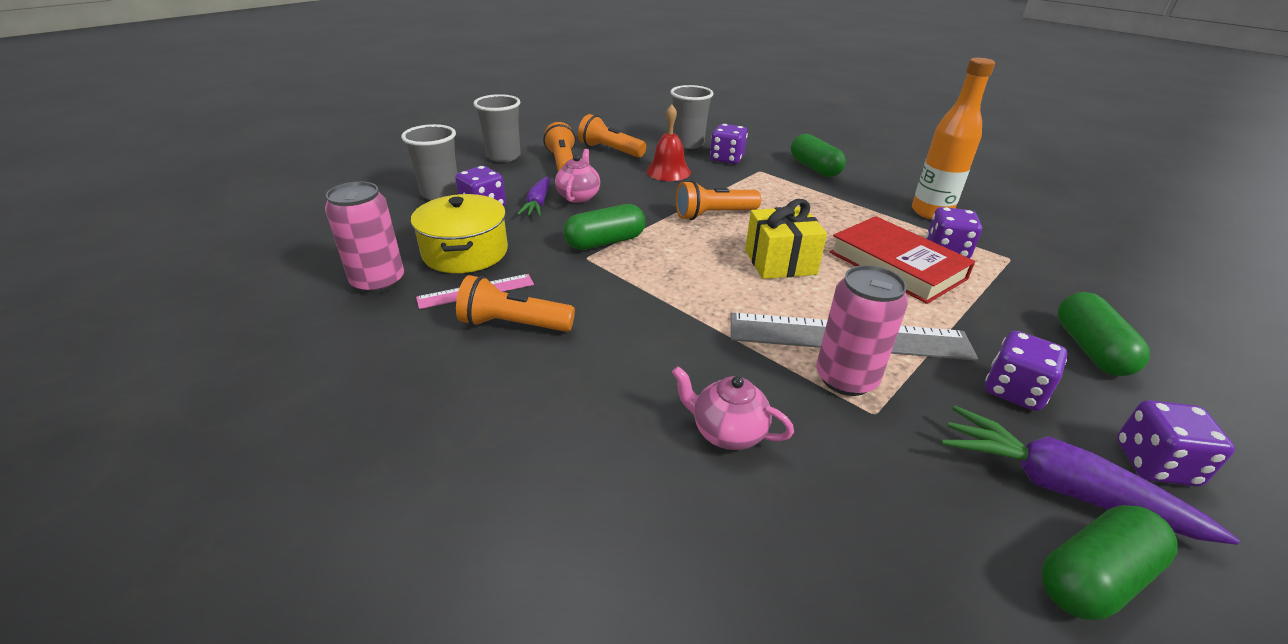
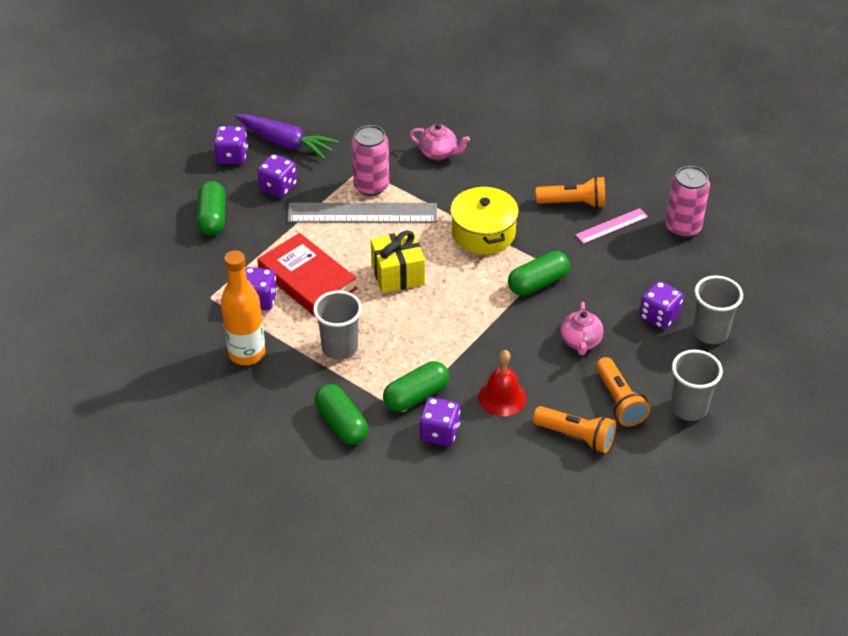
camera: 175 degrees right, 10 degrees up
yellow pot [411,194,508,273] -> yellow pot moved to [450,185,519,254]
purple carrot [517,177,550,216] -> none
grey cup [670,85,714,149] -> grey cup moved to [313,291,362,360]
orange flashlight [676,180,761,220] -> none
green capsule [1041,505,1178,620] -> green capsule moved to [383,361,449,411]

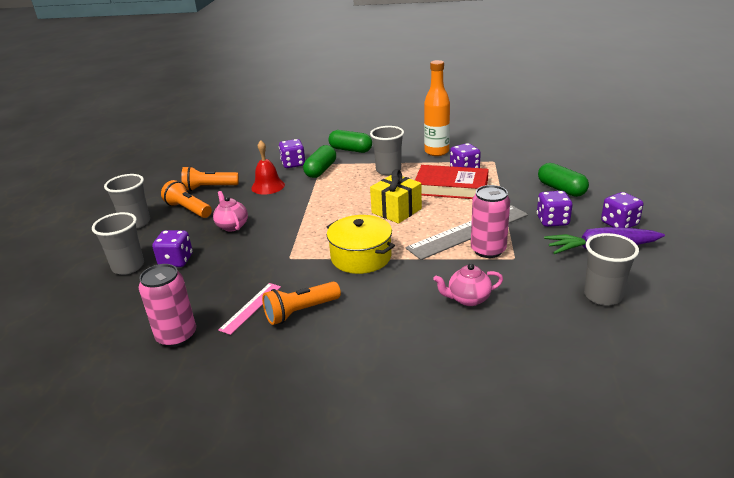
camera: 150 degrees right, 15 degrees down
green capsule [508,251,570,296] -> none
none -> grey cup [584,233,639,306]

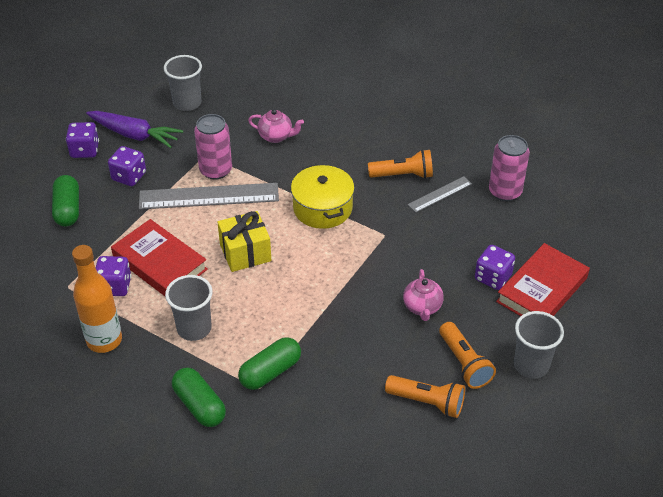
camera: 155 degrees left, 15 degrees up
grey cup [92,212,144,275] -> red book [496,243,590,316]
pink ruler [218,283,281,335] -> grey ruler [408,176,472,213]
red bell [251,140,285,195] -> none
purple dice [279,139,306,168] -> none

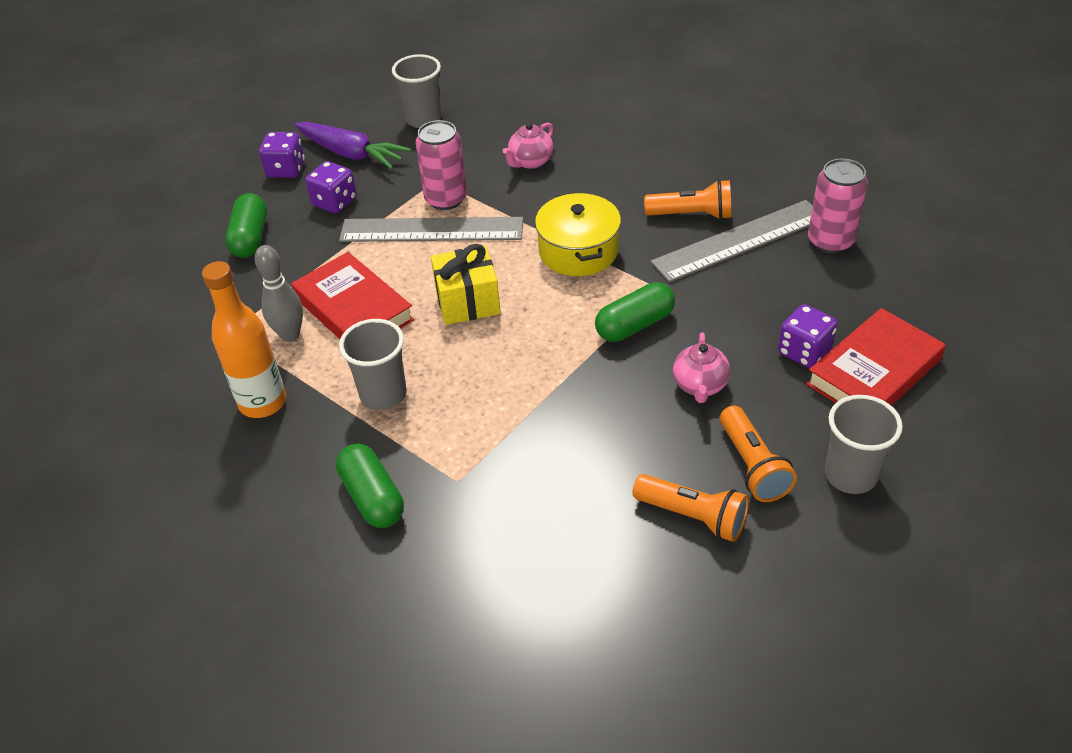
camera: 10 degrees right, 0 degrees up
purple dice [96,256,131,296] -> grey bowling pin [255,245,303,342]
green capsule [238,337,301,390] -> green capsule moved to [595,282,675,342]
pink teapot [248,109,304,143] -> pink teapot turned 105 degrees clockwise [503,122,554,169]
grey ruler [408,176,472,213] -> grey ruler [651,200,813,282], size x1.93

